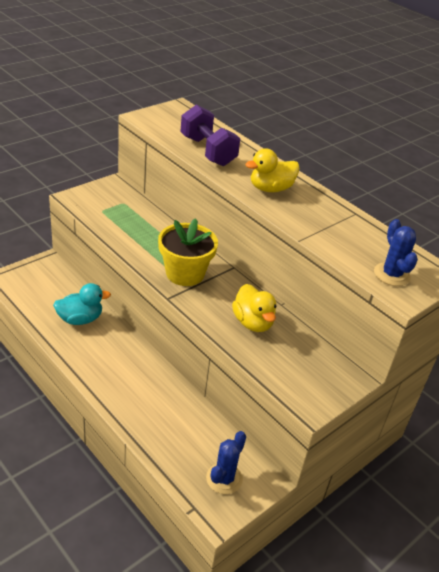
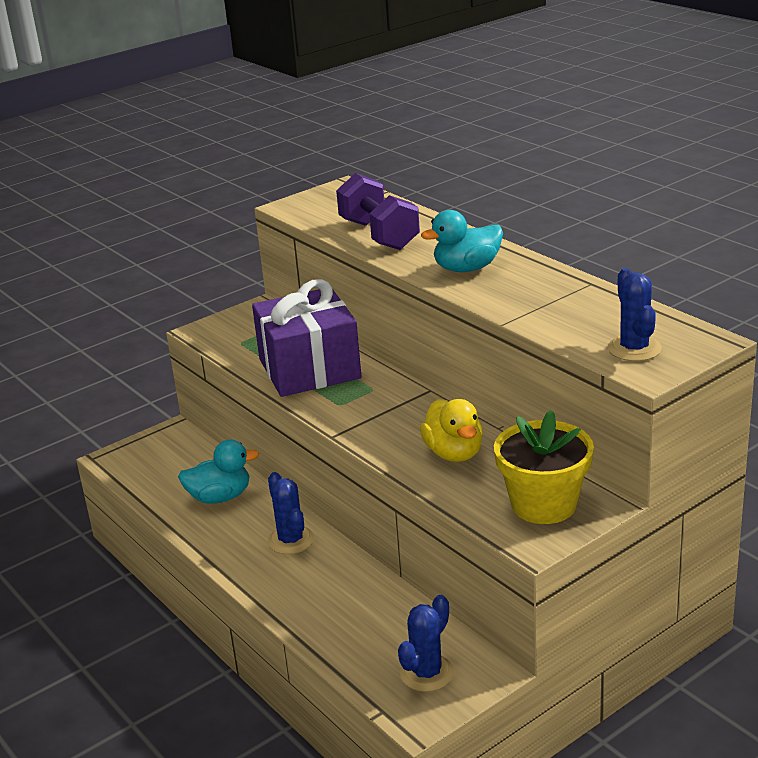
camera: 10 degrees right, 10 degrees down
yellow flower pot [158,218,218,286] -> yellow flower pot moved to [494,410,594,524]
yellow duck [246,148,300,192] -> turquoise duck [421,210,503,272]
none -> purple gift [252,279,362,397]
none -> blue cactus [268,472,314,554]

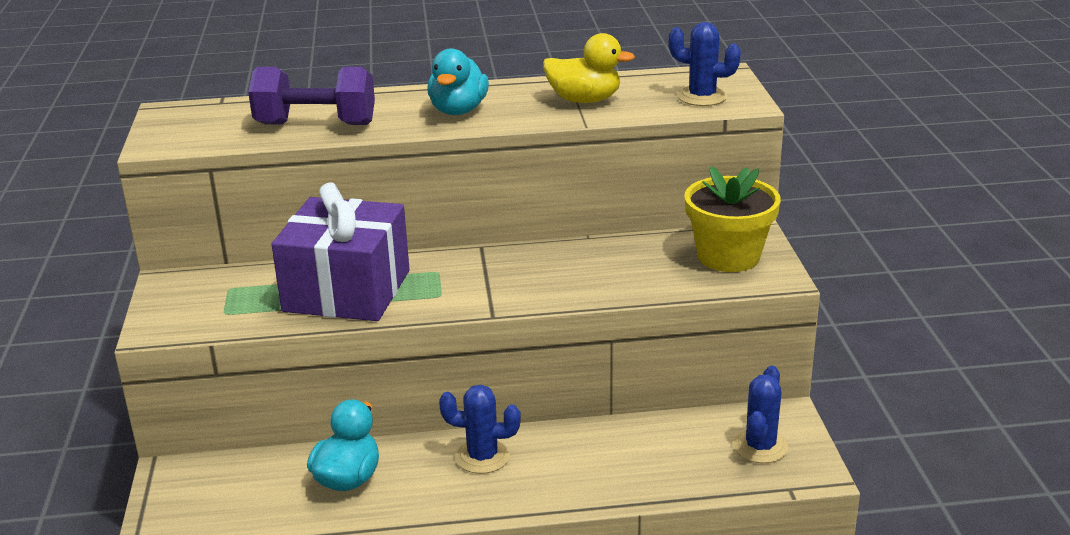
camera: 60 degrees left, 0 degrees up
blue cactus [398,595,454,692] -> blue cactus turned 45 degrees clockwise [733,365,788,463]
yellow duck [420,399,483,462] -> yellow duck moved to [543,33,635,103]

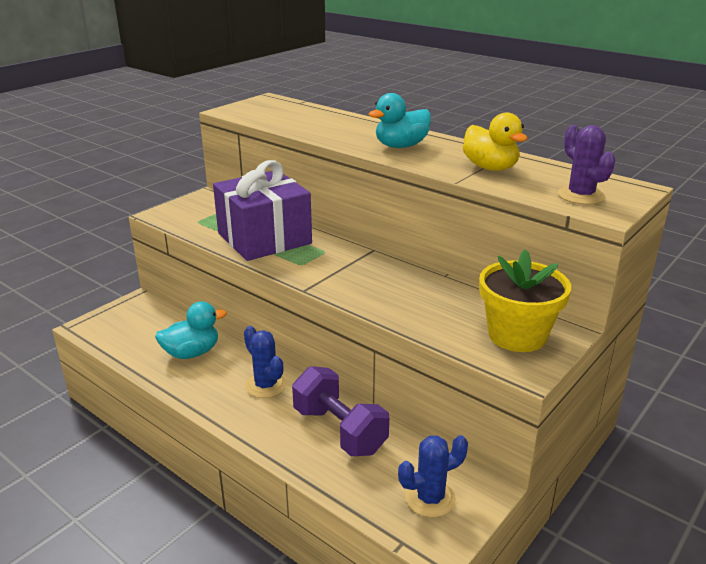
camera: 45 degrees right, 0 degrees up
purple dumbbell [248,67,375,125] -> purple dumbbell moved to [292,366,389,456]
blue cactus [669,22,741,106] -> purple cactus [558,125,616,205]

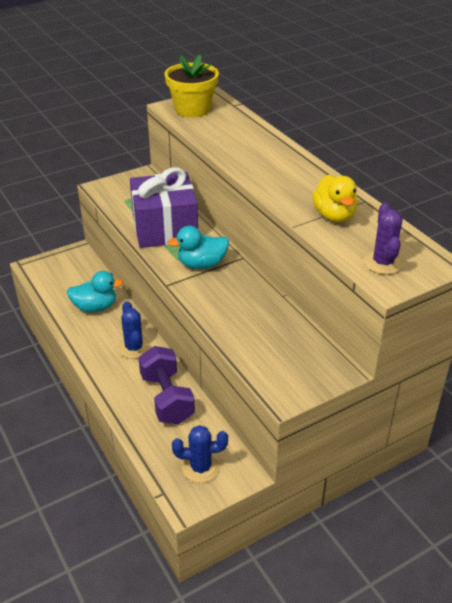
camera: 20 degrees right, 10 degrees up
turquoise duck [369,93,431,148] -> turquoise duck moved to [168,226,229,269]
yellow flower pot [479,249,571,352] -> yellow flower pot moved to [165,55,219,118]

